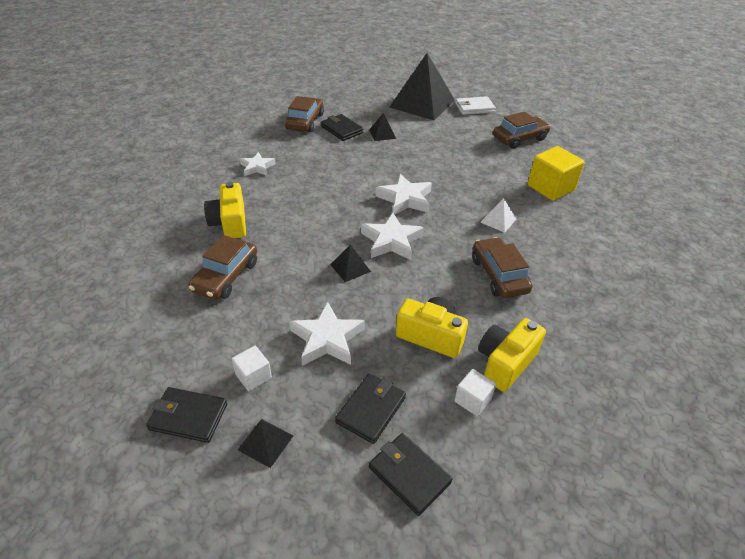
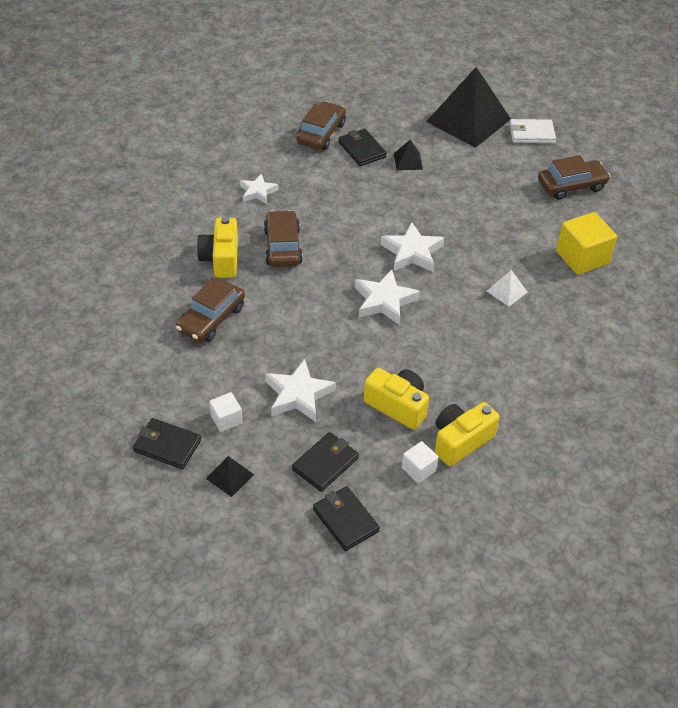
camera: 10 degrees right, 5 degrees up
black pyramid [330,244,371,282] -> none
brown car [472,237,532,298] -> brown car moved to [264,210,303,267]

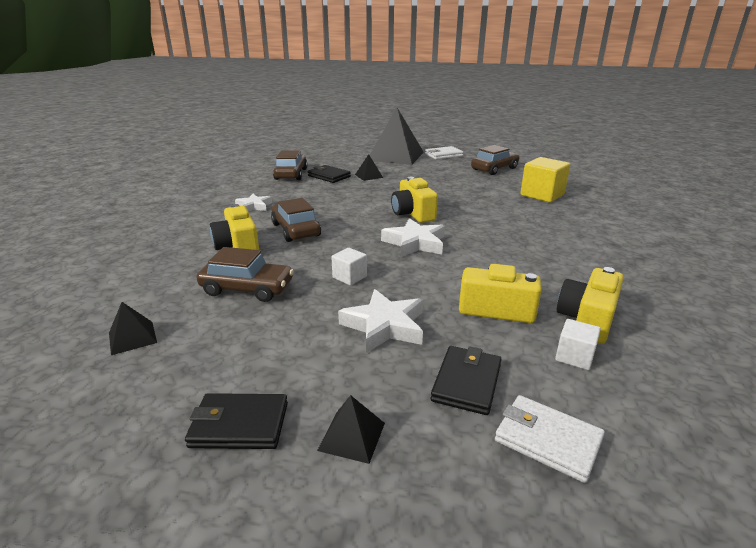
camera: 20 degrees left, 20 degrees down
brown car [176,277,245,342] -> brown car turned 90 degrees counterclockwise [196,247,294,302]
white cube [209,392,243,432] -> white cube moved to [331,248,367,286]
black wallet [313,486,380,551] -> white wallet [495,395,605,483]
white star [380,222,444,272] -> yellow camera [391,177,438,223]
white pyramid [487,270,527,307] -> none
none -> black pyramid [109,302,157,355]

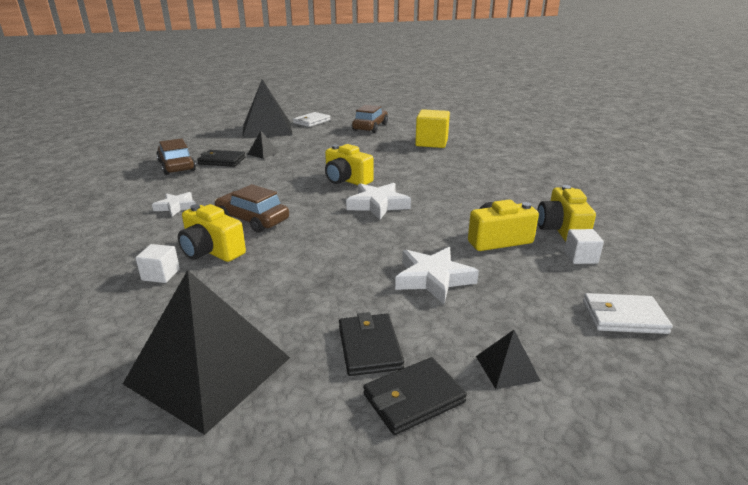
camera: 30 degrees left, 0 degrees up
black pyramid [109,302,157,355] -> black pyramid [123,270,290,435], size x2.40
brown car [196,247,294,302] -> none
white cube [331,248,367,286] -> white cube moved to [135,244,180,283]
black wallet [431,346,501,415] -> black wallet moved to [339,312,404,376]

